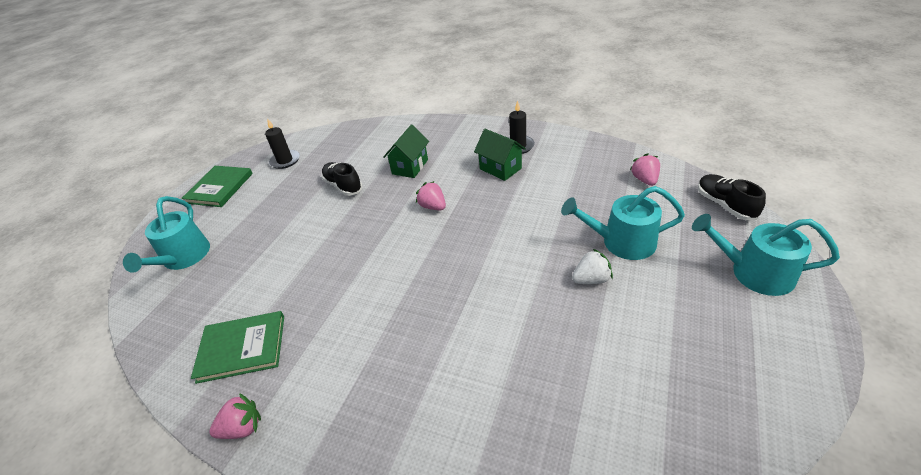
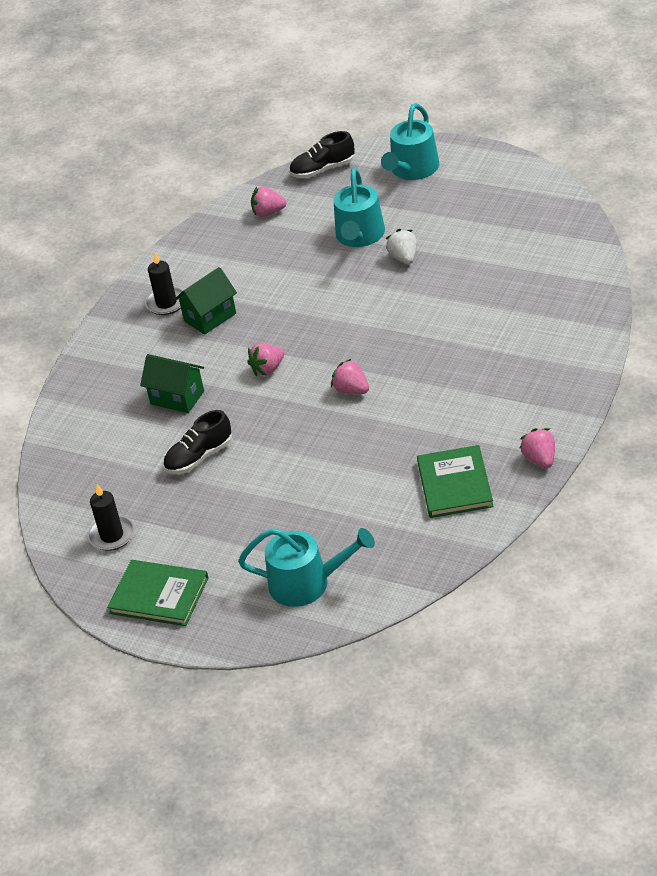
camera: 85 degrees left, 0 degrees up
none -> pink strawberry [331,359,369,394]

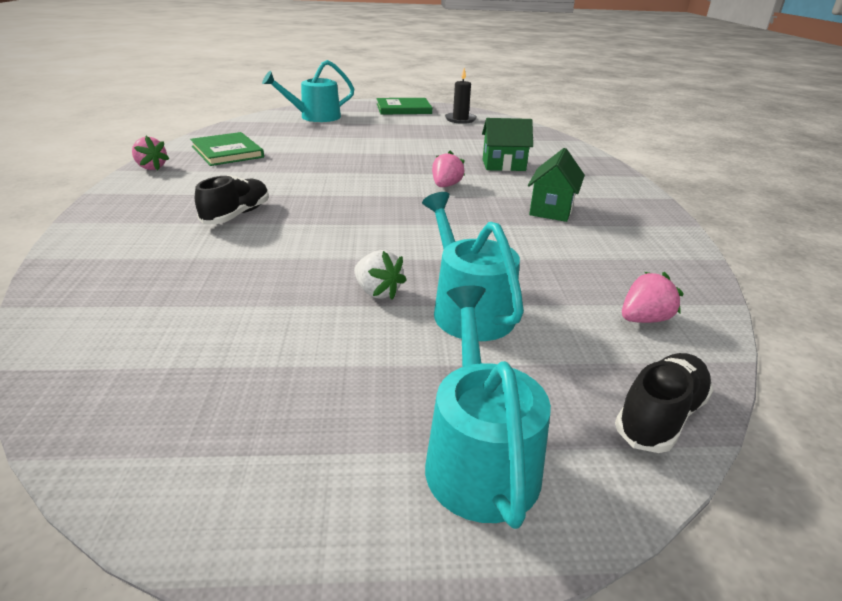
camera: 145 degrees right, 10 degrees down
black candle [145,252,183,315] -> none
black shoe [163,410,232,474] -> black shoe moved to [195,175,269,224]
pink strawberry [331,359,369,394] -> none

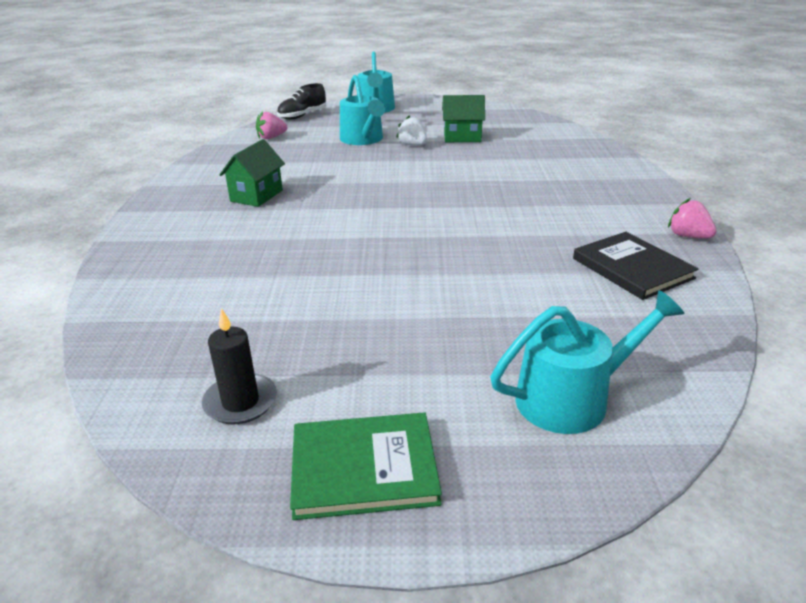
camera: 175 degrees left, 0 degrees up
green book [190,132,264,166] -> black book [573,232,698,300]
black shoe [195,175,269,224] -> none
pink strawberry [432,151,465,187] -> none
green house [482,118,533,171] -> green house moved to [442,95,485,142]

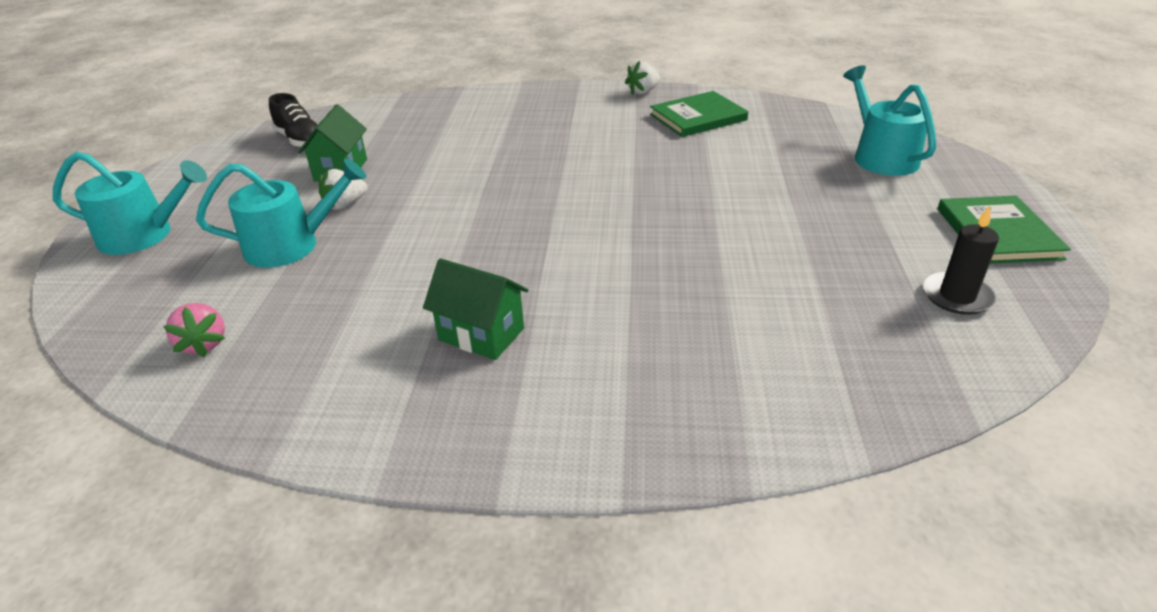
camera: 85 degrees left, 5 degrees up
black shoe [277,83,326,119] -> black shoe moved to [269,93,317,147]
black book [573,232,698,300] -> green book [650,91,748,137]
pink strawberry [668,198,717,239] -> white strawberry [625,61,660,95]

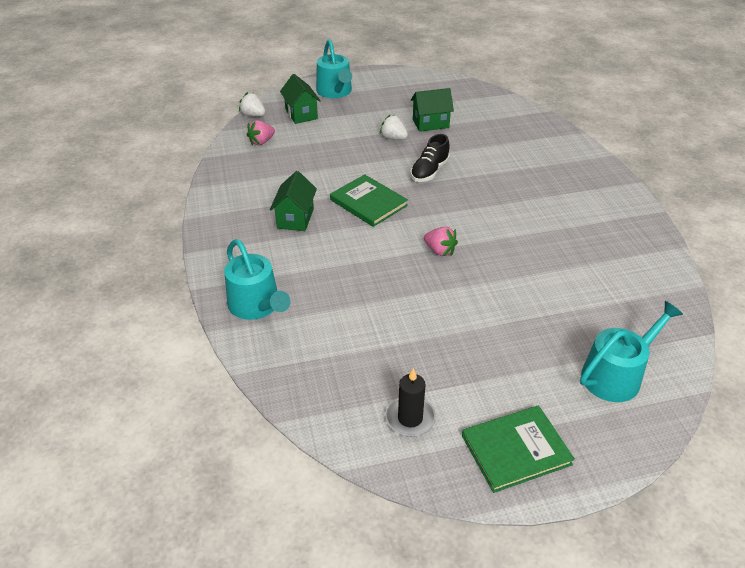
camera: 70 degrees right, 5 degrees up
turquoise watering can [196,158,367,268] -> turquoise watering can moved to [224,239,290,320]
black shoe [269,93,317,147] -> black shoe moved to [410,134,450,182]
white strawberry [625,61,660,95] -> white strawberry moved to [239,92,266,116]
green book [650,91,748,137] -> green book moved to [330,174,408,227]
none -> green house [280,74,321,124]
none -> pink strawberry [424,227,458,256]

